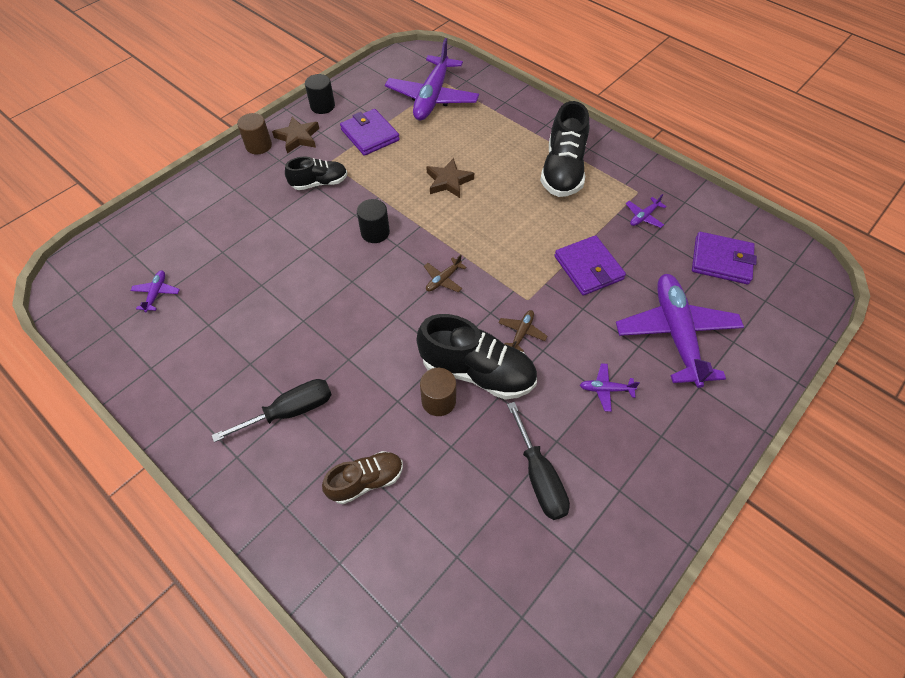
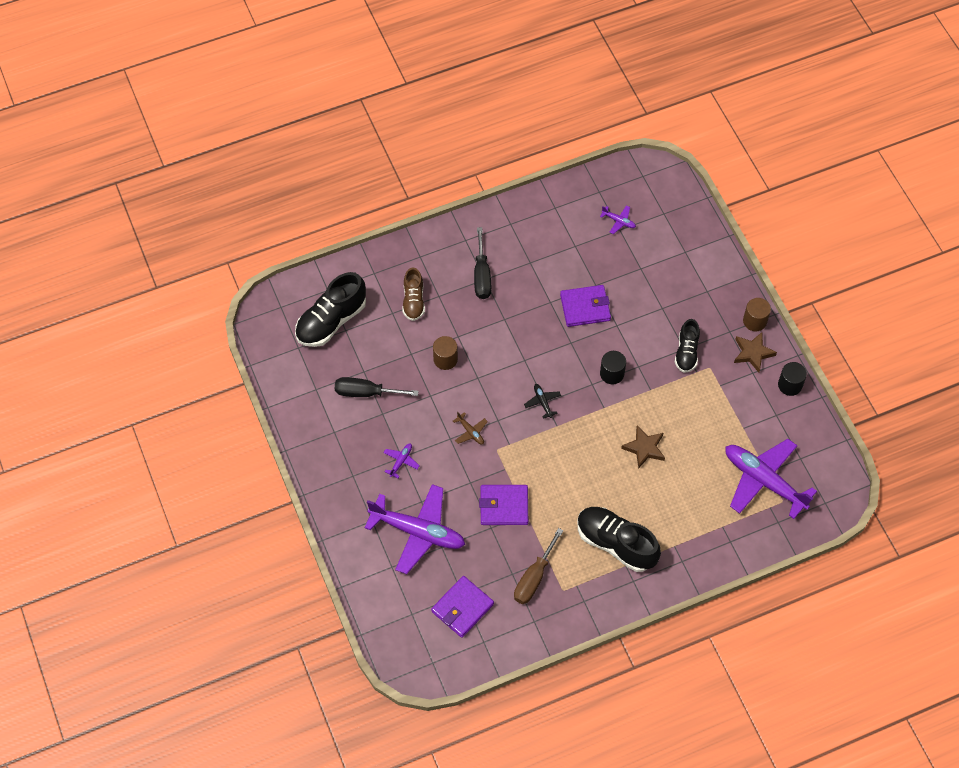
camera: 115 degrees right, 5 degrees up
purple wallet [340,109,400,156] -> purple wallet moved to [560,285,611,327]
black shoe [417,314,537,400] -> black shoe moved to [295,272,366,347]
brown plane [424,255,467,292] -> black plane [524,384,561,419]
purple plane [626,194,666,228] -> brown screwdriver [514,528,564,604]

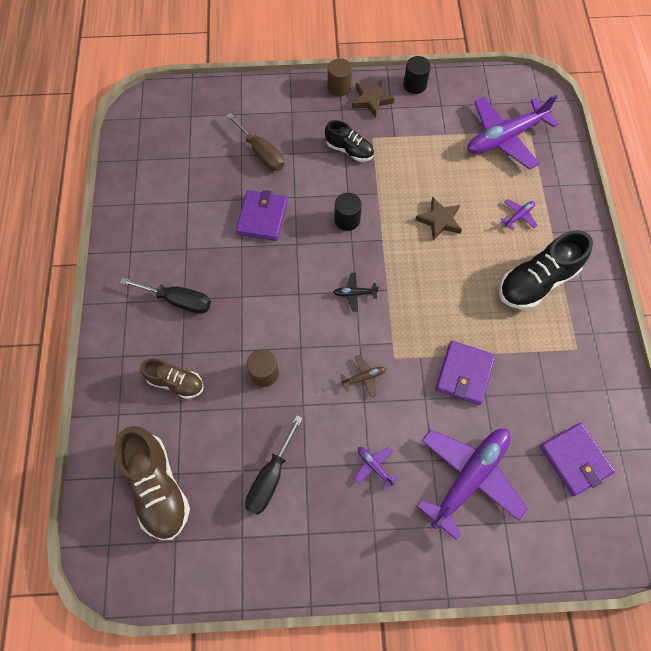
camera: 70 degrees left, 5 degrees up
black shoe [295,272,366,347] -> brown shoe [115,426,190,540]
brown screwdriver [514,528,564,604] -> brown screwdriver moved to [226,113,284,171]
purple plane [600,205,636,234] -> purple plane moved to [500,199,538,230]

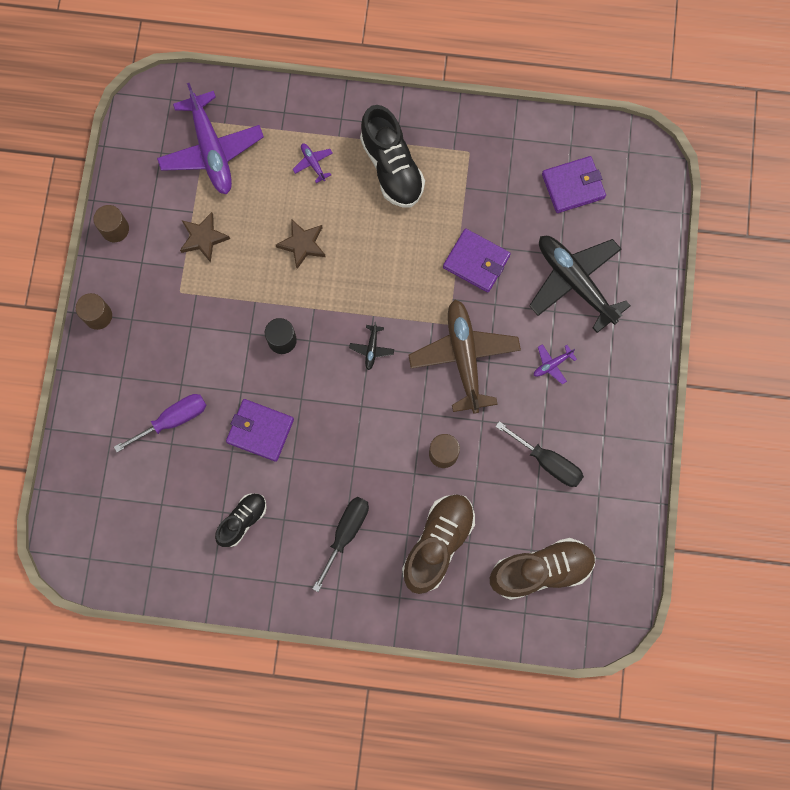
camera: 80 degrees left, 10 degrees up
brown shoe [140,359,203,399] -> brown shoe [402,494,475,594], size x1.67
brown screwdriver [226,113,284,171] -> purple screwdriver [114,394,207,452]
black shoe [325,120,374,162] -> black shoe moved to [215,493,267,547]
brown plane [340,355,386,397] -> brown plane [408,300,521,414], size x2.47
brown star [352,80,395,118] -> brown star moved to [180,212,230,263]
black cylinder [403,56,431,94] -> brown cylinder [93,205,129,242]
purple plane [417,428,528,540] -> black plane [529,236,631,333]

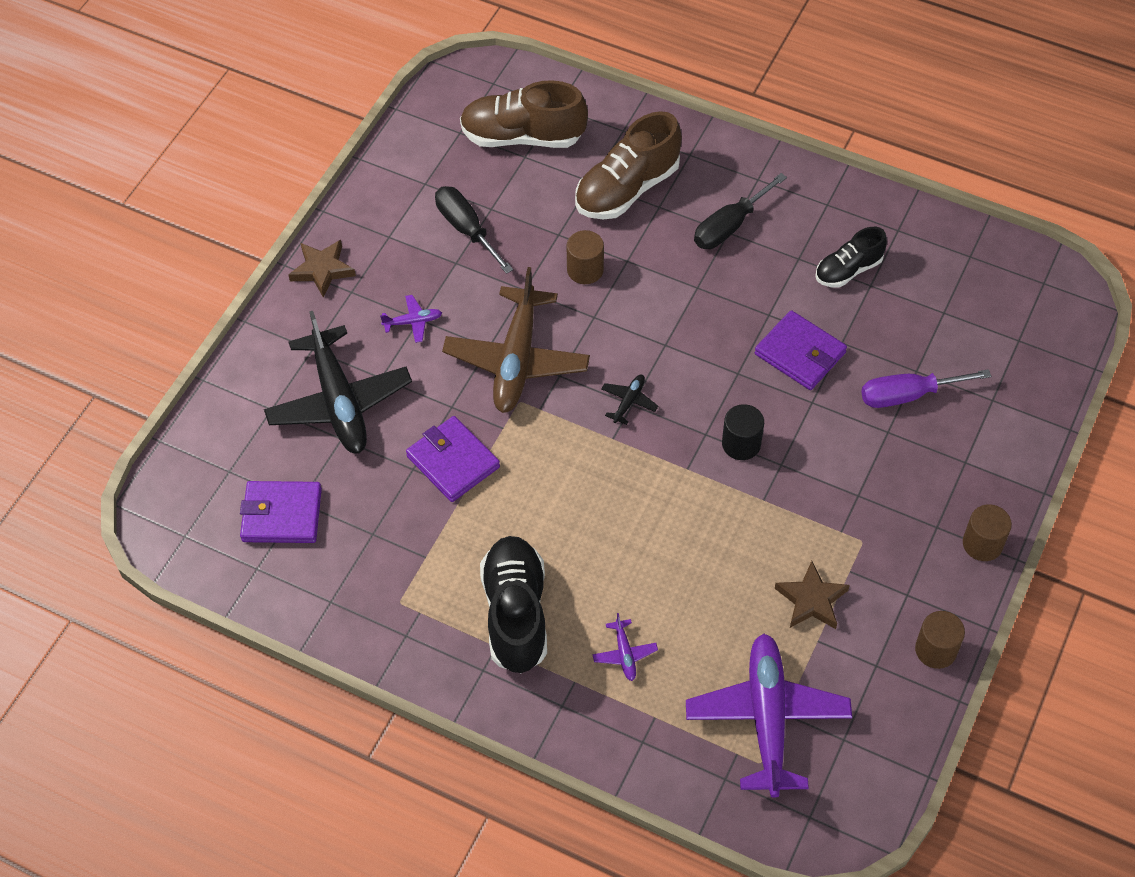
camera: 160 degrees left, 20 degrees down
brown star [276,219,325,269] -> brown star moved to [288,240,356,298]

